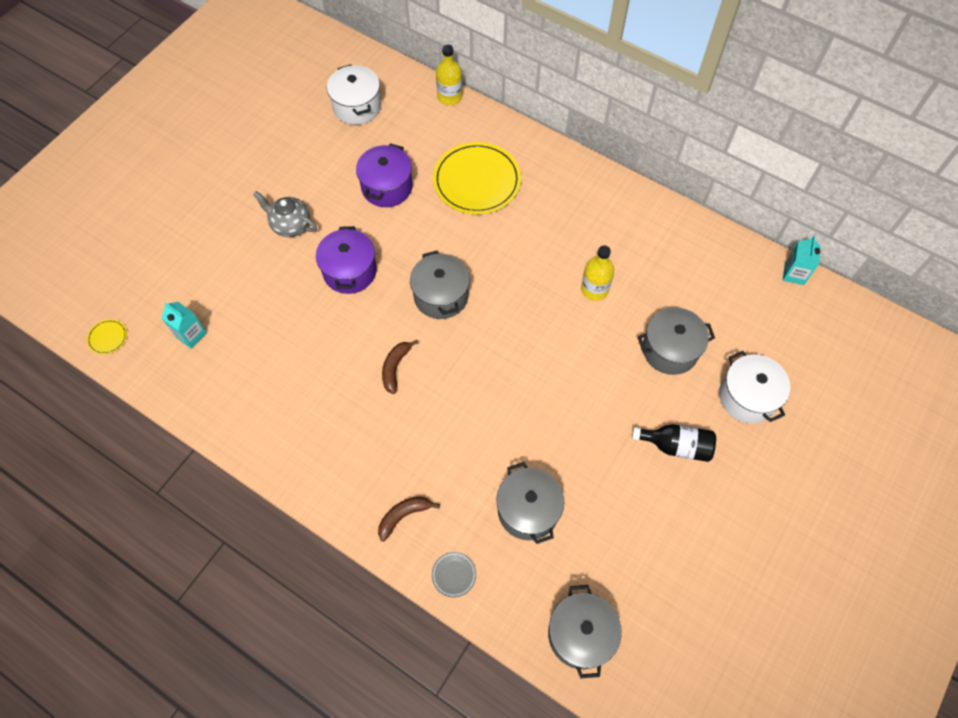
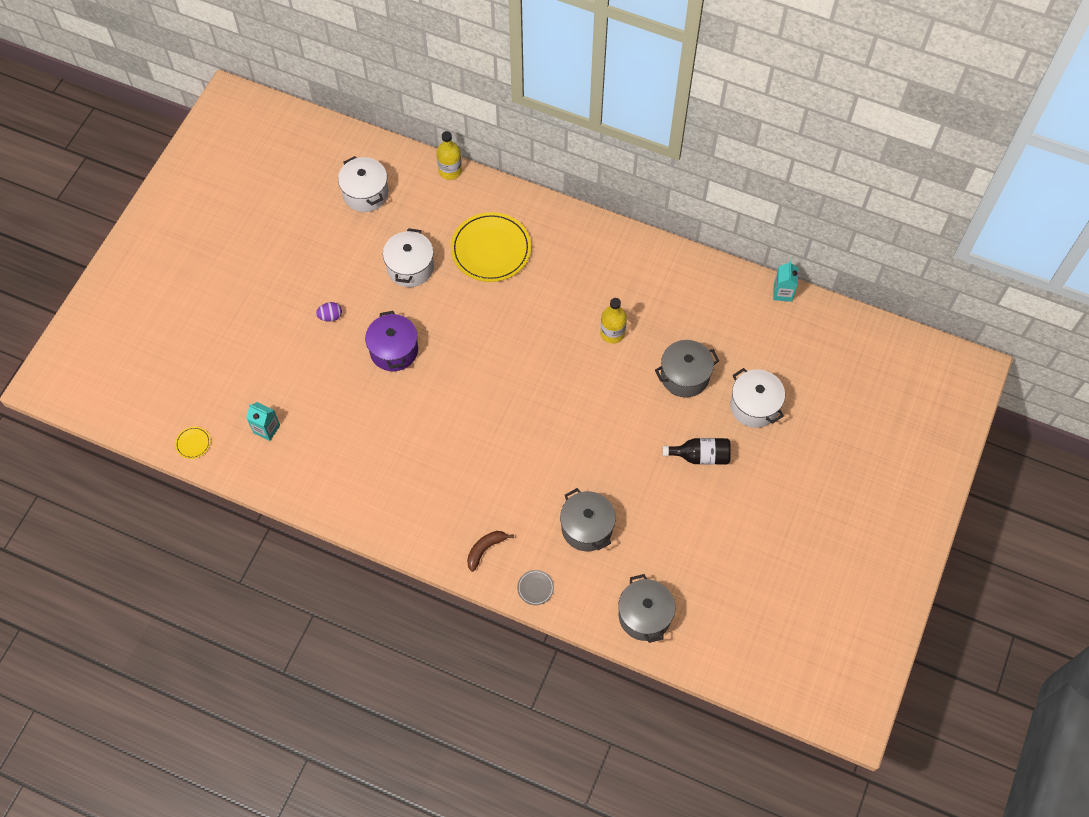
camera: 10 degrees left, 0 degrees up
grey teapot [253,191,317,237] -> purple egg [316,302,342,322]
purple pot [356,143,413,207] -> white pot [383,228,434,287]
brown banana [382,340,418,394] -> none
grey pot [410,250,470,319] -> none

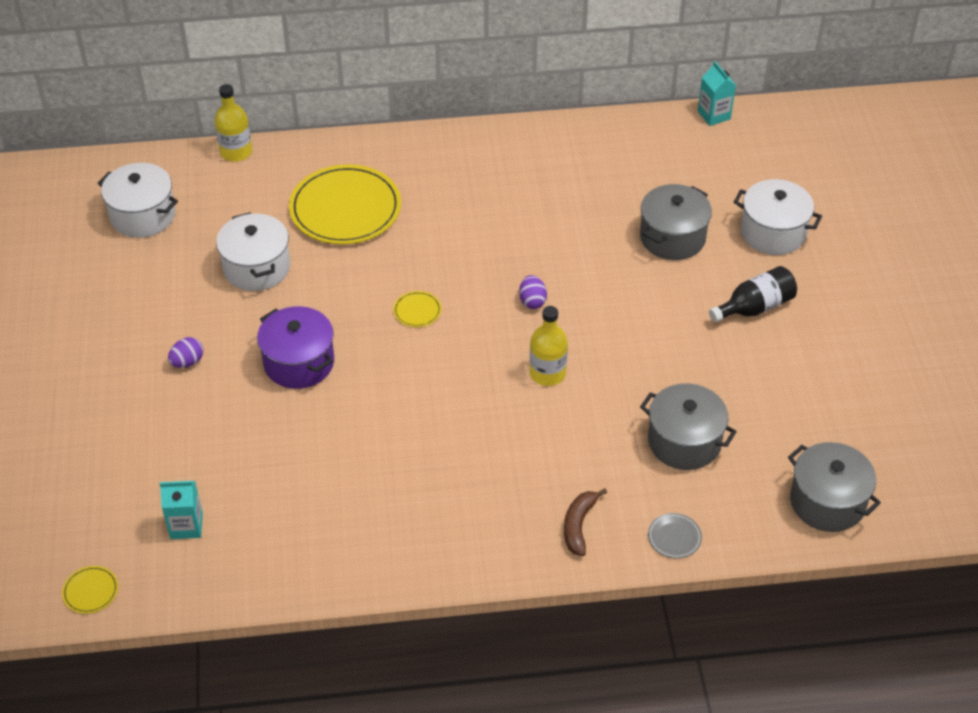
camera: 30 degrees left, 15 degrees down
yellow bottle [600,298,627,344] -> yellow bottle moved to [530,306,568,386]
none -> yellow plate [393,291,441,327]
none -> purple egg [519,275,547,309]

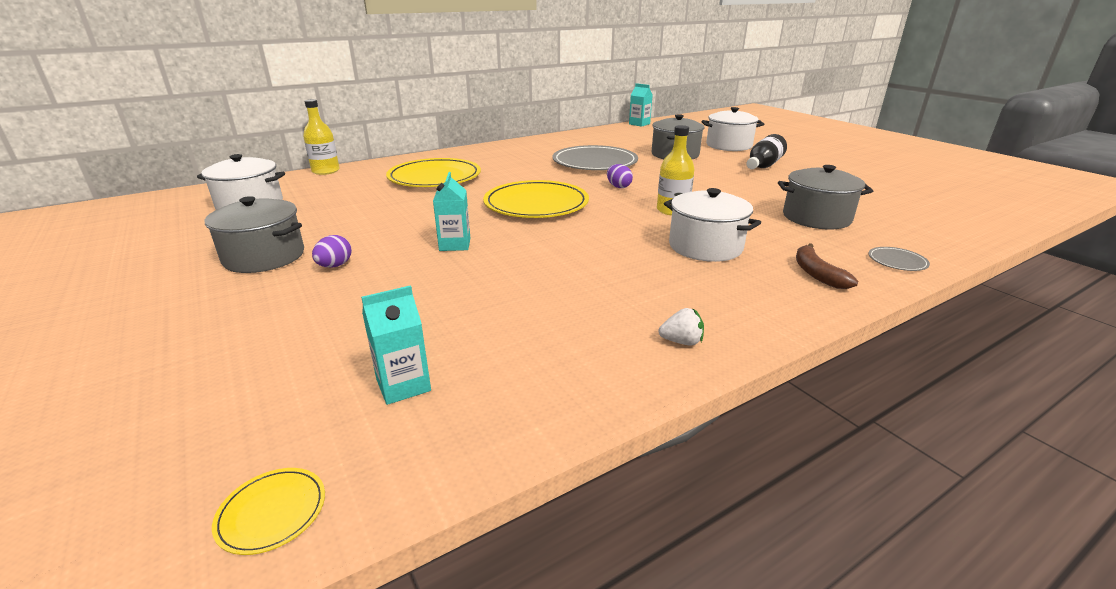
camera: 25 degrees left, 20 degrees down
white pot [216,212,290,291] -> white pot moved to [664,188,761,262]
purple pot [257,306,334,389] -> turquoise carton [433,172,470,251]
yellow plate [393,291,441,327] -> yellow plate [483,180,589,218], size x2.46
grey pot [788,442,881,532] -> grey pot moved to [205,196,304,273]
none -> grey plate [552,145,638,170]
none -> white strawberry [659,308,704,346]

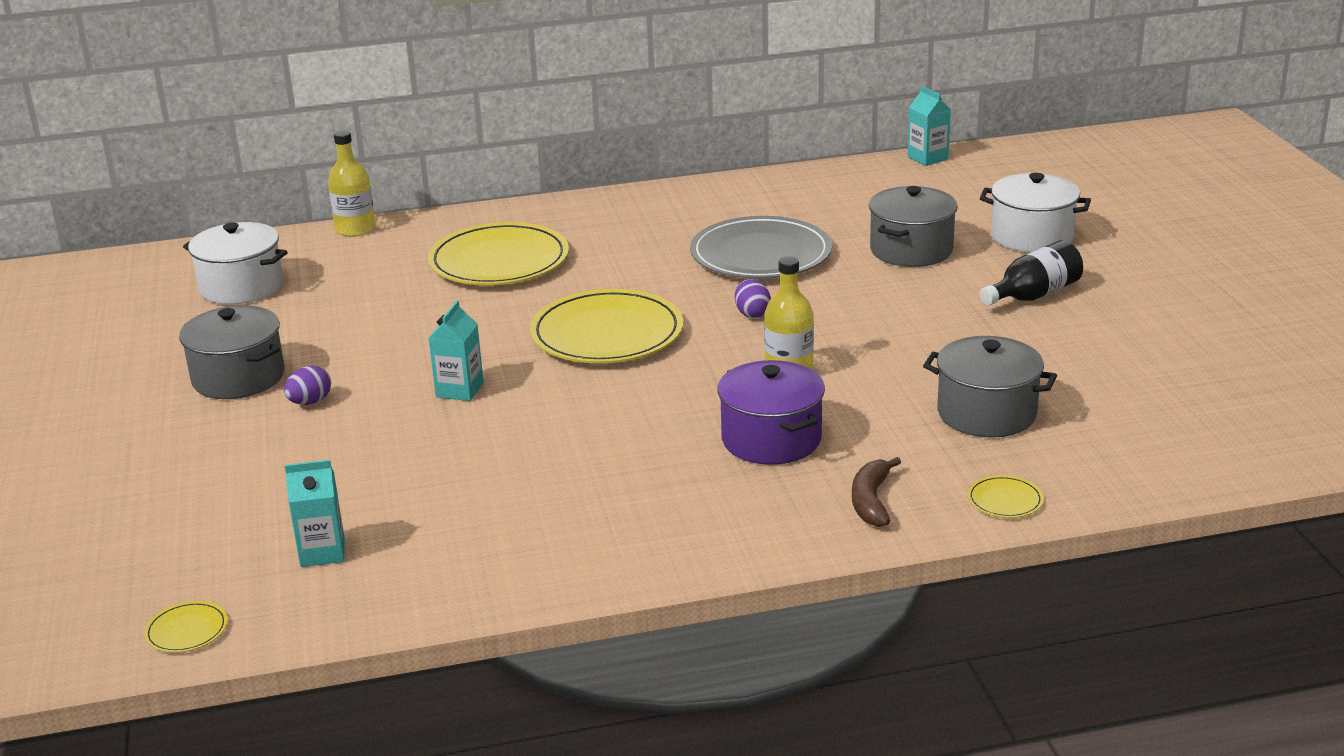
camera: 20 degrees right, 0 degrees up
white strawberry [659,308,704,346] -> none
white pot [664,188,761,262] -> purple pot [717,360,825,465]
grey plate [868,247,930,271] -> yellow plate [968,475,1044,518]

